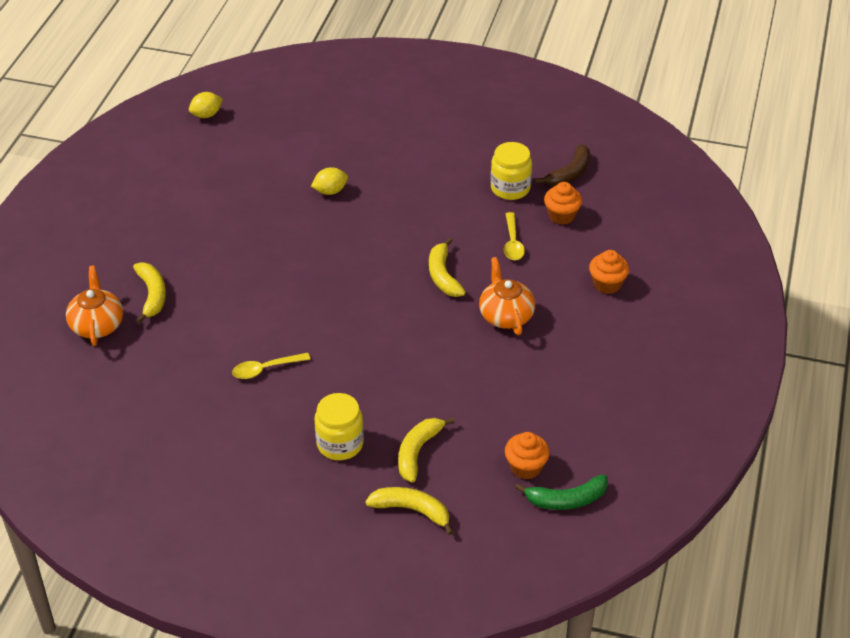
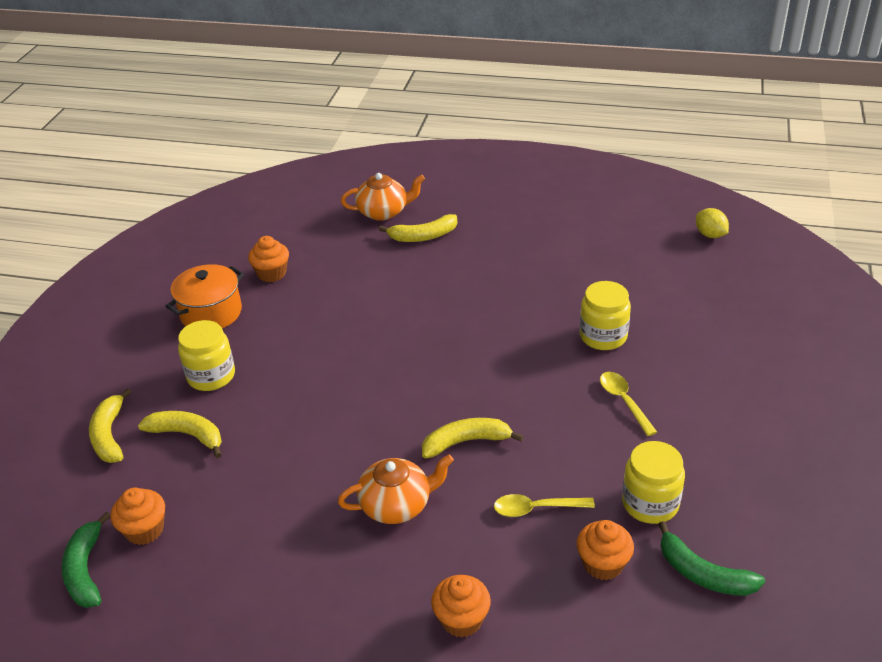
camera: 90 degrees right, 5 degrees down
yellow spoon [232,353,311,379] -> yellow spoon moved to [600,372,657,436]
yellow lemon [311,167,348,195] -> yellow jar [580,281,631,350]
yellow banana [365,487,454,535] -> yellow banana turned 150 degrees clockwise [89,388,132,463]
brown banana [535,144,590,186] -> green banana [658,521,765,596]
none -> orange pot [165,264,244,328]
none -> orange cupcake [248,236,289,282]

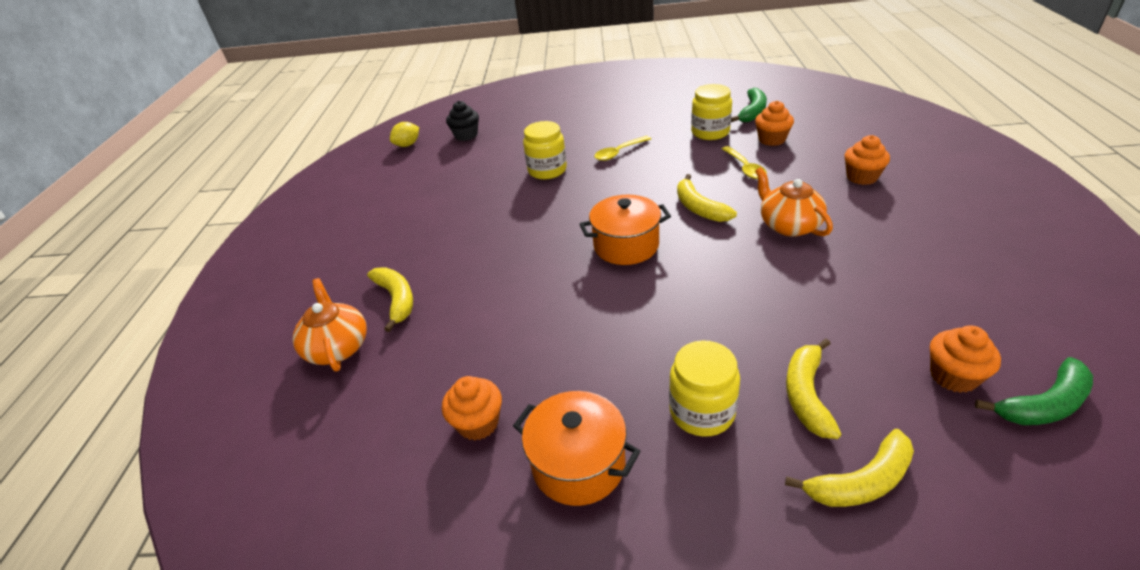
camera: 100 degrees left, 0 degrees up
none -> black cupcake [446,101,479,141]
none -> orange pot [580,195,671,265]

